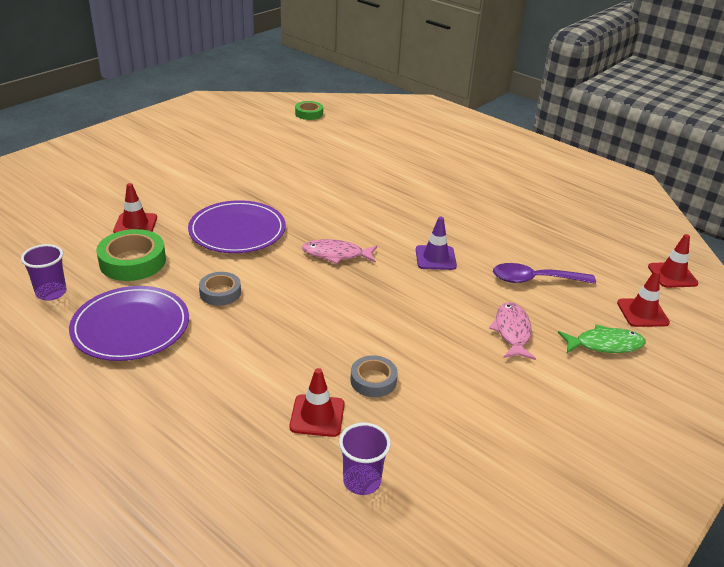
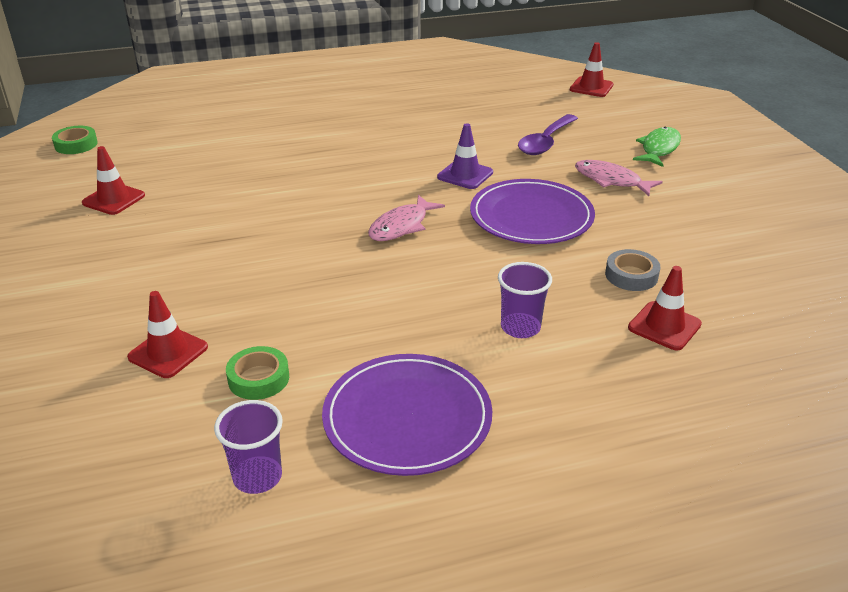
camera: 55 degrees left, 0 degrees up
green tape [96,229,166,281] -> green tape [226,346,289,400], size x0.61
purple plate [188,200,286,253] -> purple plate moved to [470,179,595,244]
grey tape [199,272,241,306] -> none
purple cup [339,423,391,495] -> purple cup moved to [498,262,552,338]
red traffic cone [617,270,670,327] -> red traffic cone moved to [82,146,145,215]

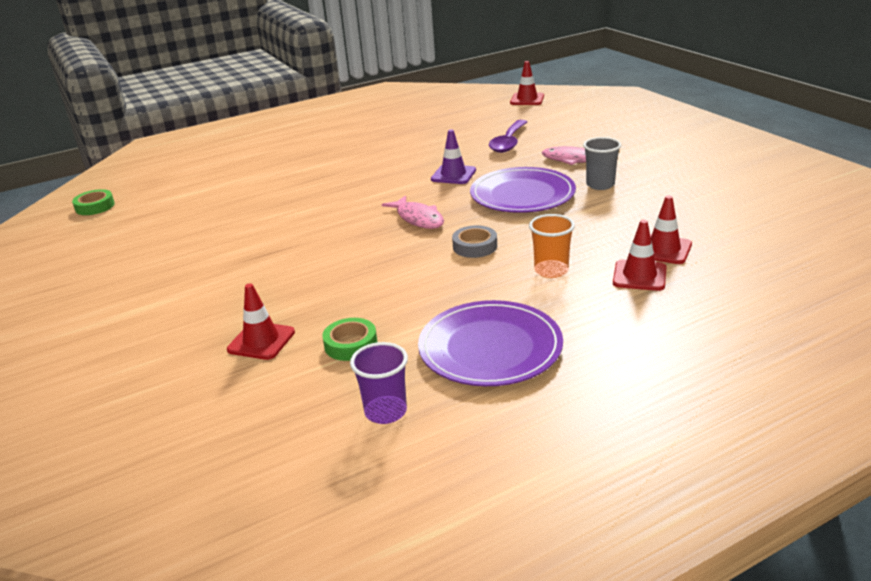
camera: 10 degrees left, 5 degrees down
red traffic cone [82,146,145,215] -> red traffic cone moved to [613,220,667,291]
pink fish [368,195,445,241] -> pink fish turned 60 degrees counterclockwise [382,195,444,229]
purple cup [498,262,552,338] -> orange cup [529,214,575,278]
grey tape [605,249,660,291] -> grey tape moved to [452,225,497,258]
green fish [633,127,681,167] -> none
none -> grey cup [583,137,621,190]

